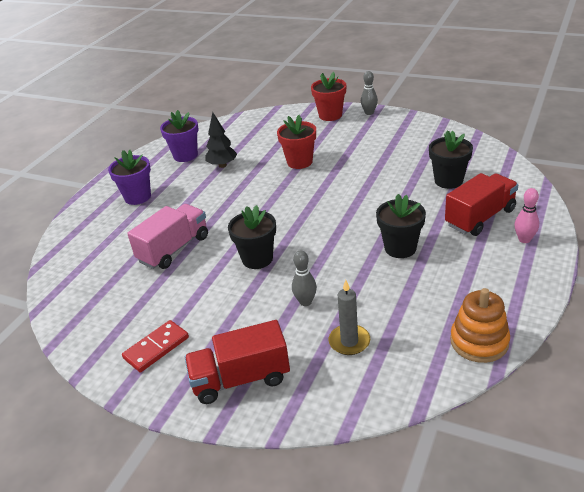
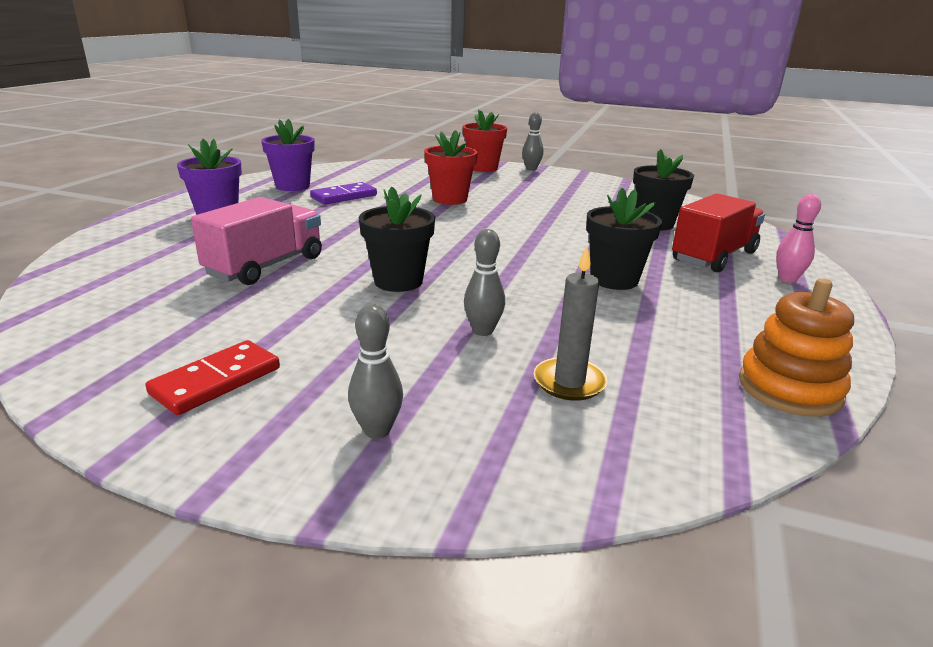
camera: 10 degrees left, 10 degrees down
red truck [185,320,290,404] -> grey bowling pin [348,304,403,439]
black tree [206,112,237,168] -> purple domino [310,182,377,204]

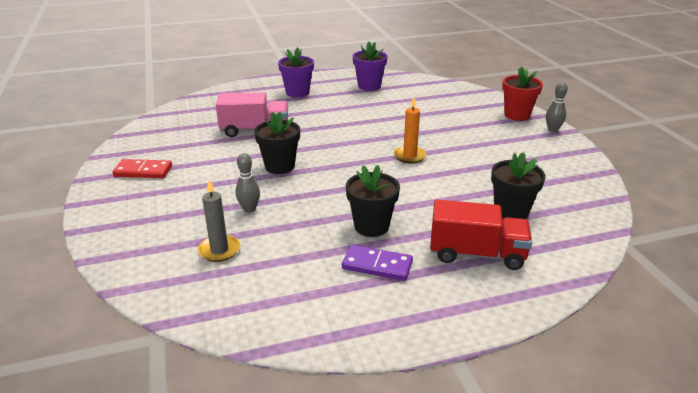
camera: 55 degrees right, 5 degrees up
purple domino [310,182,377,204] -> purple domino moved to [342,245,413,281]
grey bowling pin [348,304,403,439] -> none
red flower pot [424,130,478,205] -> none
orange stacking toy [739,278,854,417] -> none
pink bowling pin [776,194,821,283] -> none
none -> orange candle [394,97,427,164]

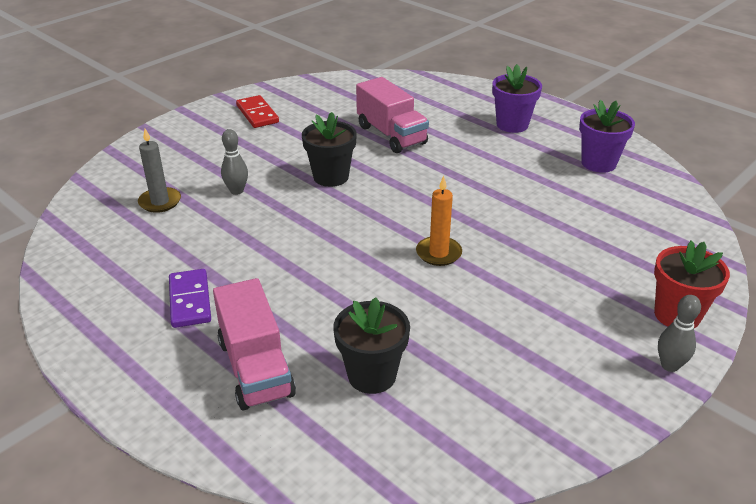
camera: 60 degrees right, 5 degrees up
black flower pot [346,165,400,237] -> none
red truck [430,200,532,270] -> pink truck [213,278,296,410]

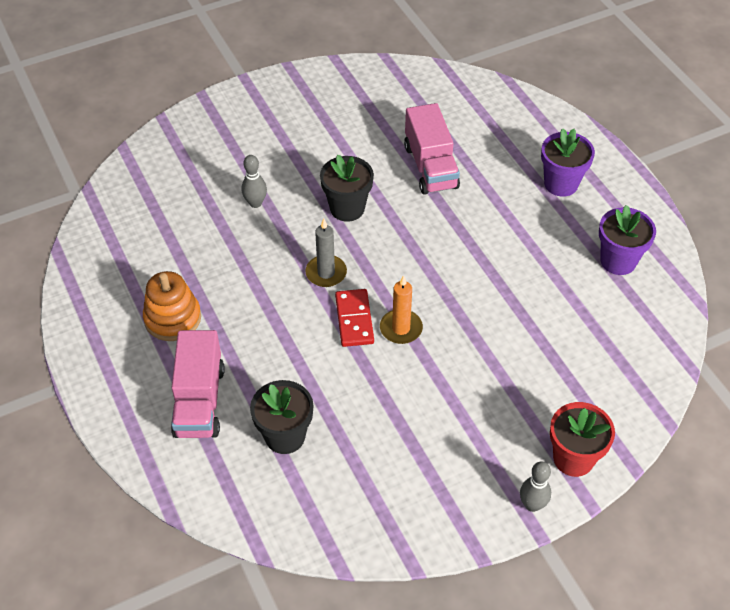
camera: 20 degrees right, 15 degrees up
grey candle [138,129,181,213] -> grey candle moved to [305,219,347,287]
purple domino [169,269,211,328] -> orange stacking toy [143,271,201,341]
red domino [236,95,279,128] -> red domino moved to [335,289,374,347]

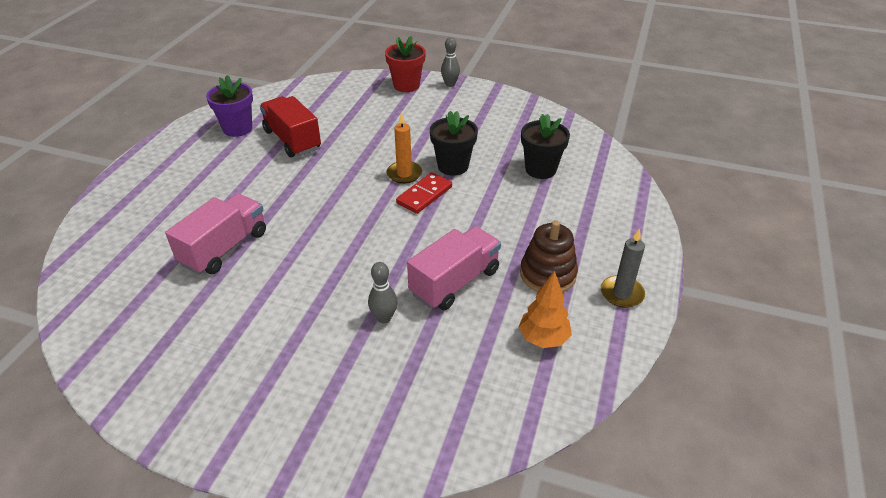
camera: 135 degrees left, 10 degrees down
orange stacking toy [143,271,201,341] -> brown stacking toy [520,220,578,292]
pink truck [171,330,225,438] -> pink truck moved to [407,226,501,310]
grey candle [305,219,347,287] -> grey candle moved to [601,228,645,308]
black flower pot [320,155,374,222] -> black flower pot moved to [430,111,478,176]
purple flower pot [541,128,595,197] -> none
none -> red truck [260,96,321,157]
none -> orange tree [519,271,572,348]

